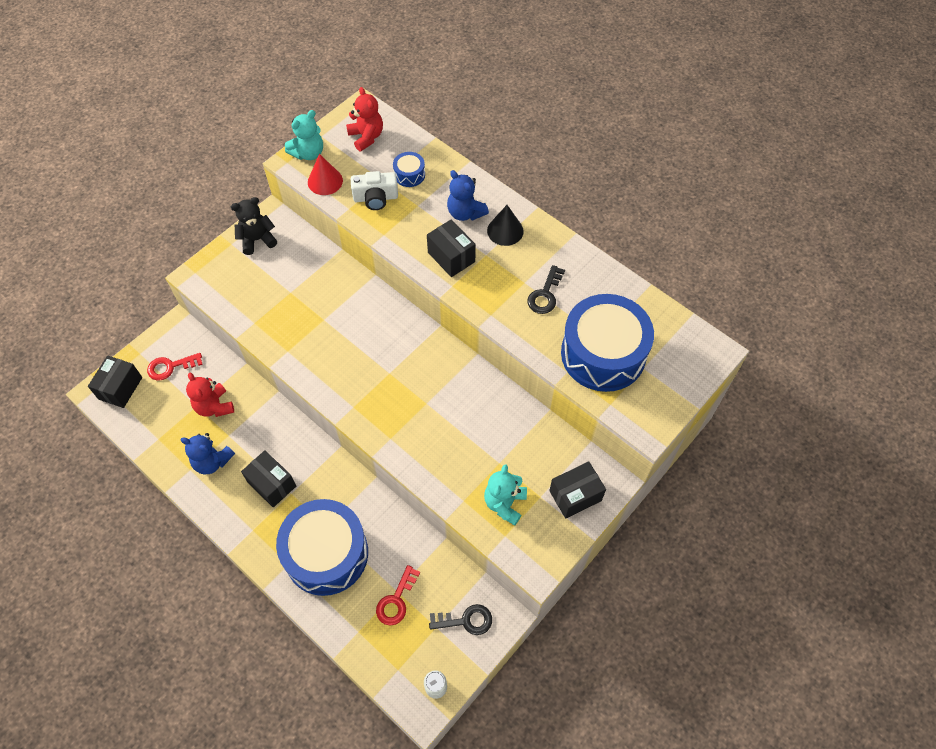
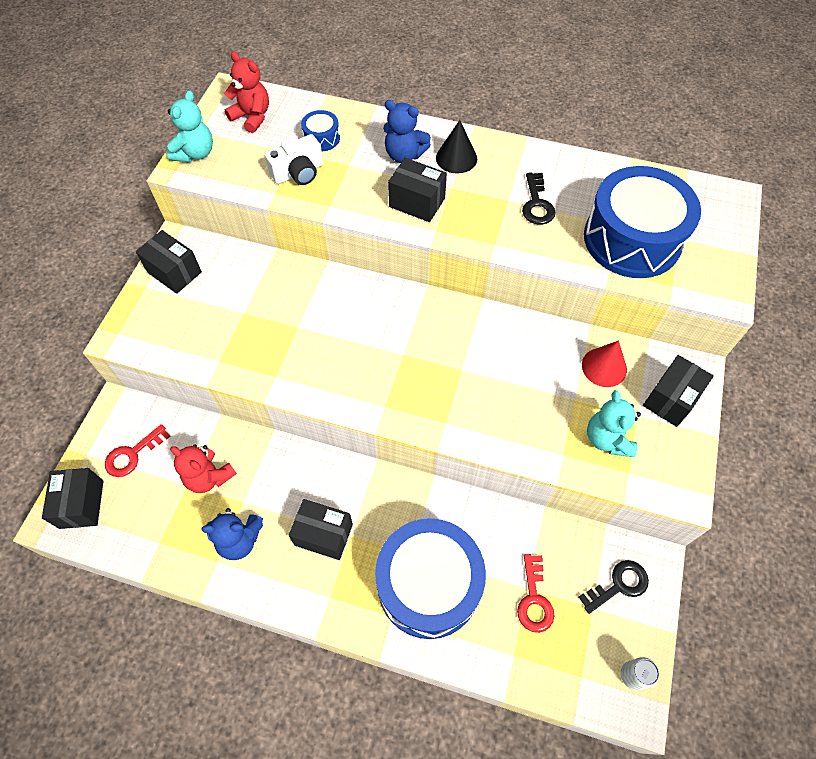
camera: 25 degrees left, 0 degrees up
black teddy bear [231,197,277,255] -> black box [136,230,202,294]
red cone [308,154,343,195] -> red cone moved to [582,340,627,387]

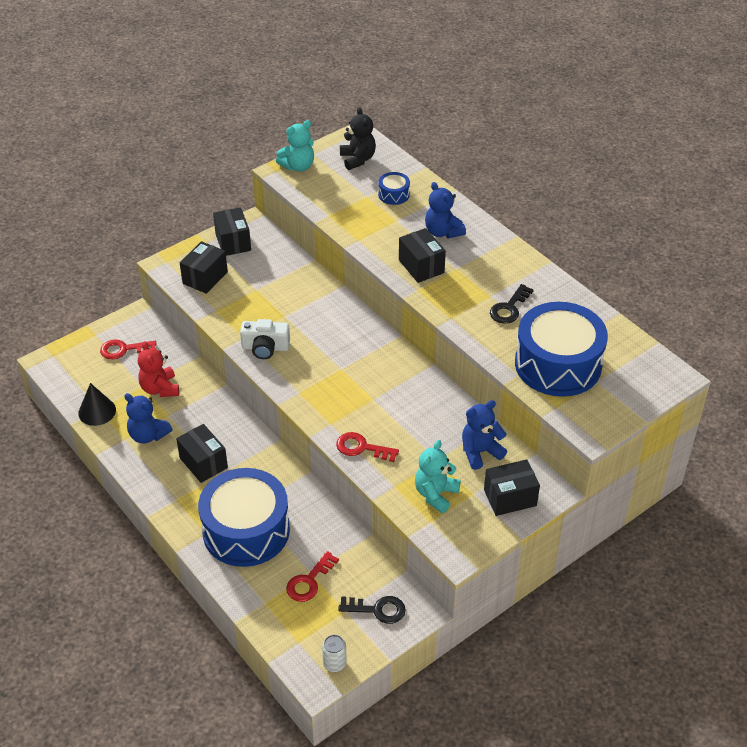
camera: 35 degrees right, 15 degrees down
black box [42,468,103,529] -> black box moved to [180,241,228,294]
red teddy bear [224,52,269,133] -> black teddy bear [340,107,376,170]
white camera [265,134,323,185] -> white camera moved to [240,319,290,359]
black cone [436,120,477,173] -> black cone moved to [78,383,116,426]
red cone [582,340,627,387] -> blue teddy bear [462,400,507,470]
none -> red key [336,432,399,462]

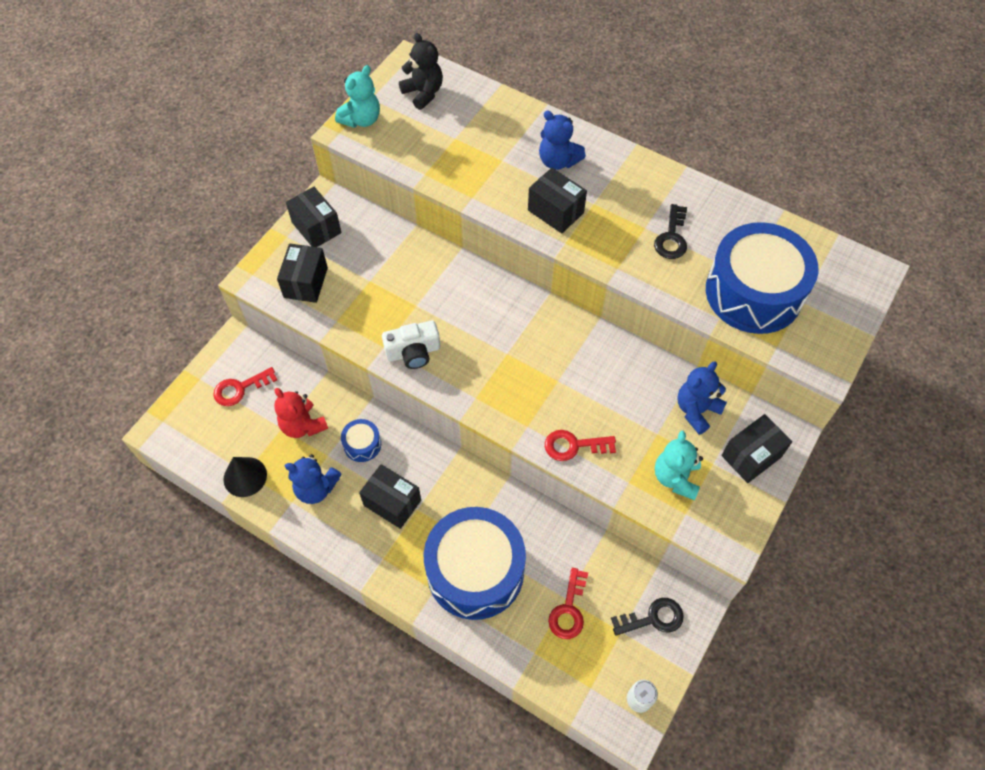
camera: 20 degrees left, 15 degrees up
blue drum [378,172,410,205] -> blue drum moved to [341,419,381,462]

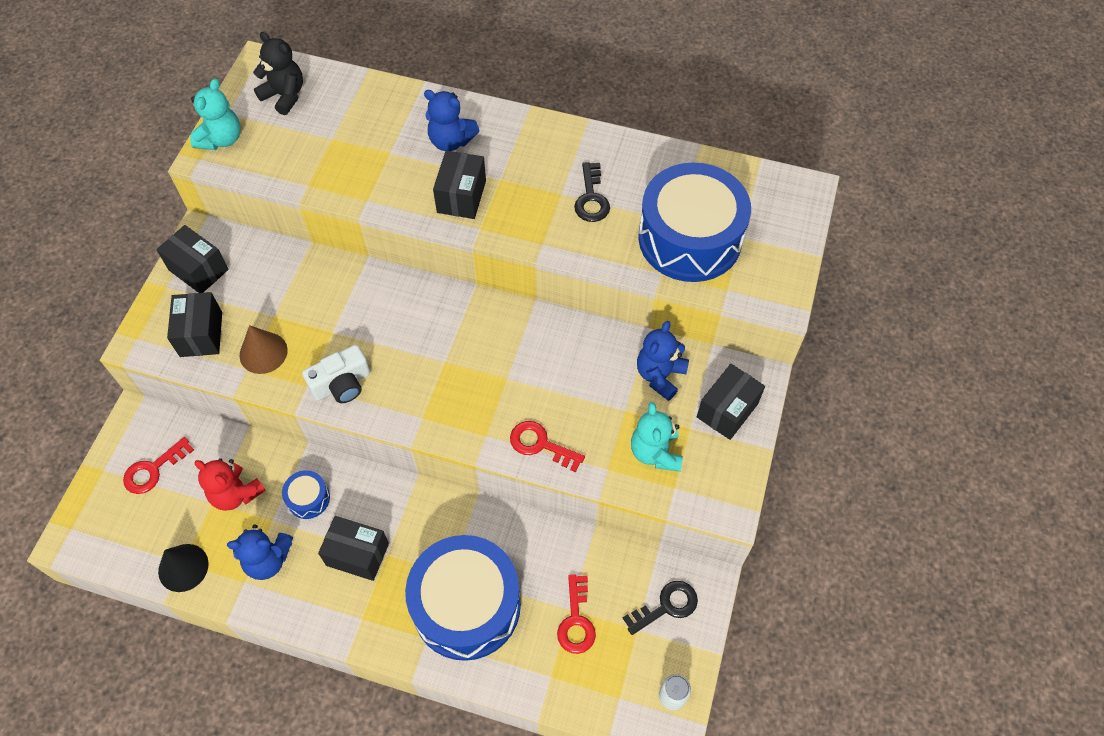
camera: 15 degrees left, 0 degrees up
black box [528,168,587,233] -> black box turned 75 degrees clockwise [433,150,486,219]
red key [545,430,616,461] -> red key turned 45 degrees clockwise [510,421,585,472]
none -> brown cone [240,325,288,374]

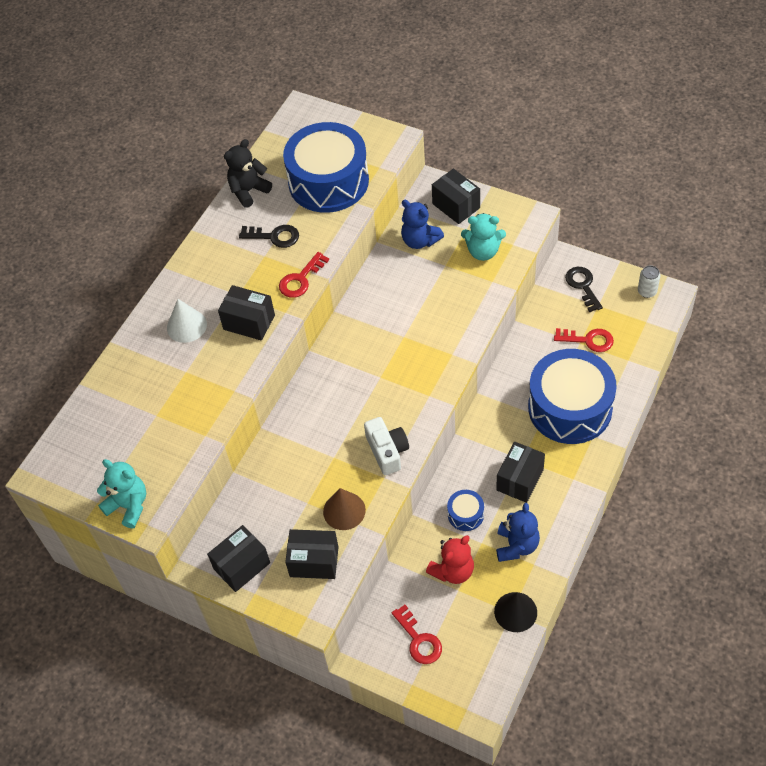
camera: 75 degrees left, 5 degrees down
black teddy bear [253,32,303,115] -> black teddy bear moved to [224,139,272,208]
blue teddy bear [424,90,480,151] -> white cone [167,299,207,343]
red key [510,421,585,472] -> red key moved to [279,252,329,298]

